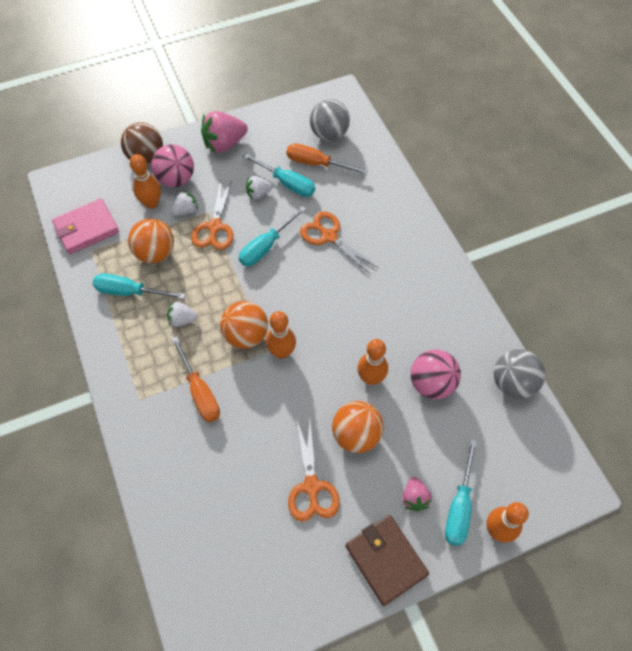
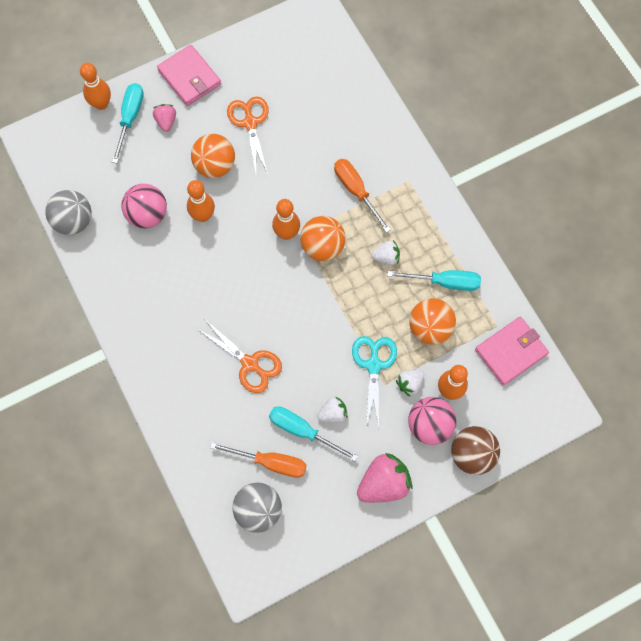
camera: 175 degrees right, 10 degrees up
orange scissors [191,179,234,250] -> turquoise scissors [352,336,397,427]
turquoise screwdriver [239,206,306,266] -> none
brown wallet [345,515,429,606] -> pink wallet [157,45,221,106]

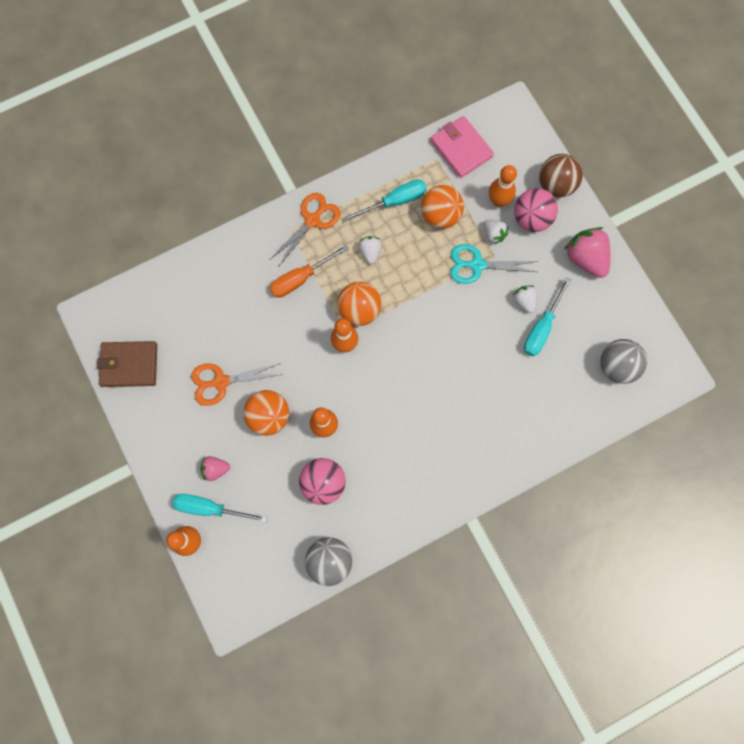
camera: 90 degrees left, 5 degrees up
pink wallet [157,45,221,106] -> none
orange scissors [197,321,282,393] -> orange scissors moved to [269,193,341,266]
orange screwdriver [210,442,307,478] -> none
turquoise screwdriver [387,270,481,291] -> turquoise screwdriver turned 60 degrees clockwise [345,179,427,221]
none -> brown wallet [97,341,157,387]

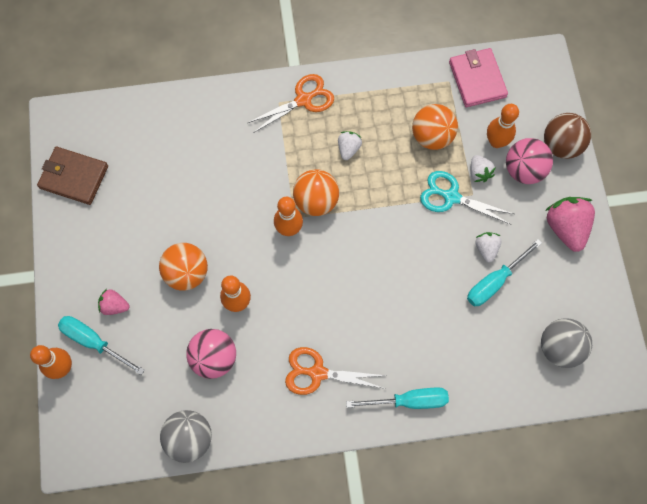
camera: 20 degrees right, 5 degrees down
orange scissors [191,363,283,406] -> orange scissors moved to [285,347,387,395]
orange screwdriver [270,245,348,298] -> none
turquoise screwdriver [345,179,427,221] -> turquoise screwdriver moved to [346,387,449,409]

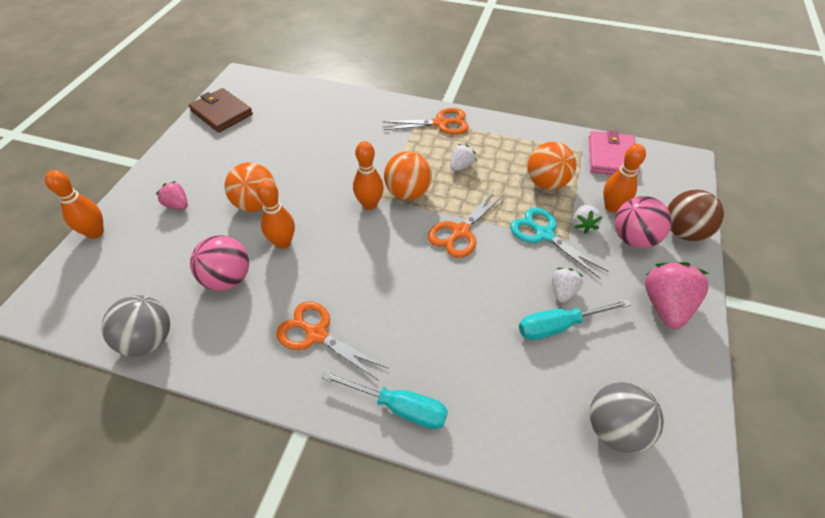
camera: 25 degrees right, 20 degrees down
turquoise screwdriver [58,316,145,375] -> none
none -> orange scissors [428,190,505,258]

